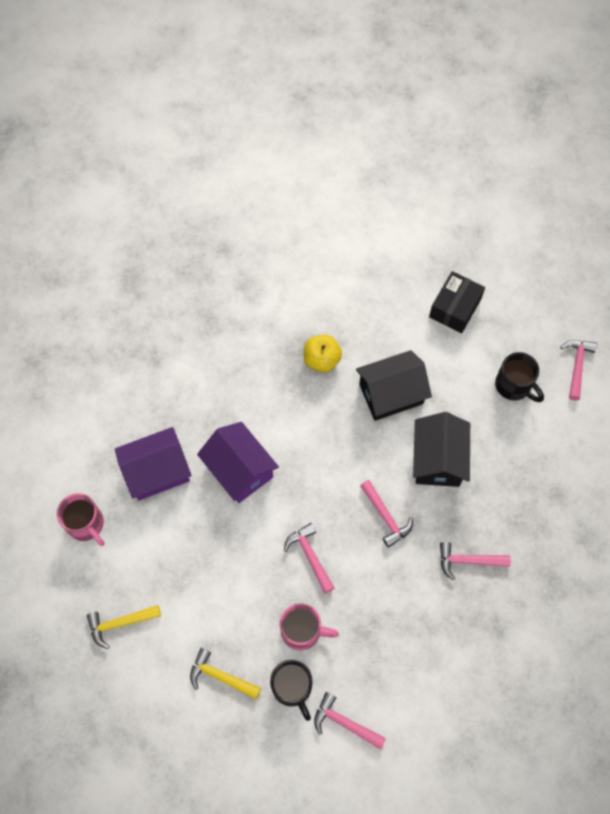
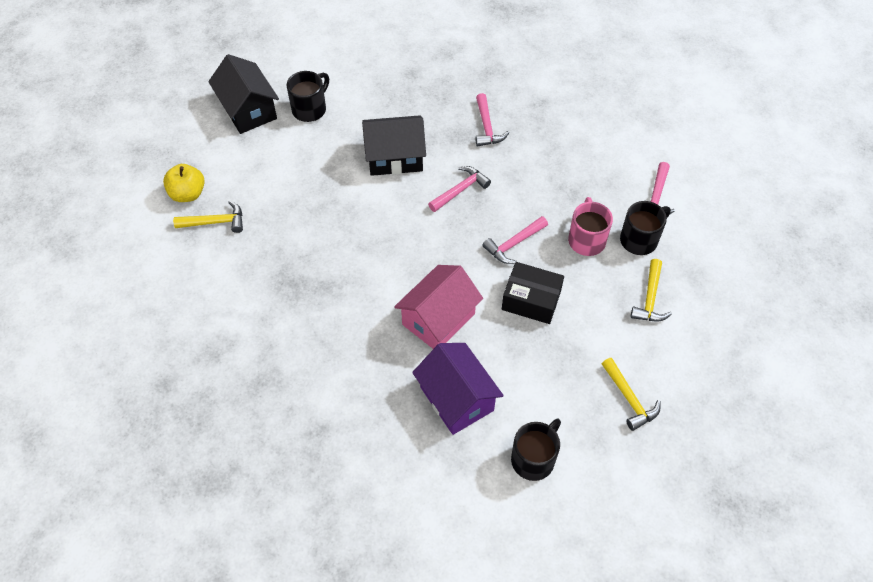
camera: 100 degrees left, 10 degrees down
pink mug [57,493,105,546] -> black mug [511,419,561,481]
purple house [197,422,279,503] -> pink house [394,265,483,349]
yellow apple [304,334,342,372] -> yellow apple moved to [163,164,205,202]
black house [356,350,432,421] -> black house moved to [208,54,279,134]
black box [429,271,485,333] -> black box moved to [502,262,564,324]
pink hammer [560,340,597,401] -> none
none -> yellow hammer [173,201,243,233]

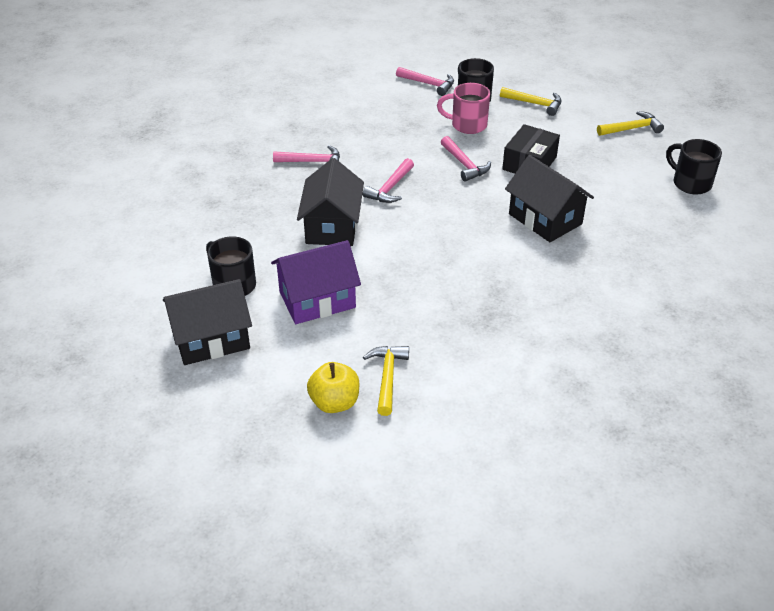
camera: 80 degrees left, 15 degrees down
pink house [394,265,483,349] -> black house [505,155,594,242]
purple house [412,343,504,435] -> purple house moved to [271,240,361,324]
pink hammer [428,166,491,212] -> pink hammer turned 120 degrees counterclockwise [363,158,414,203]

